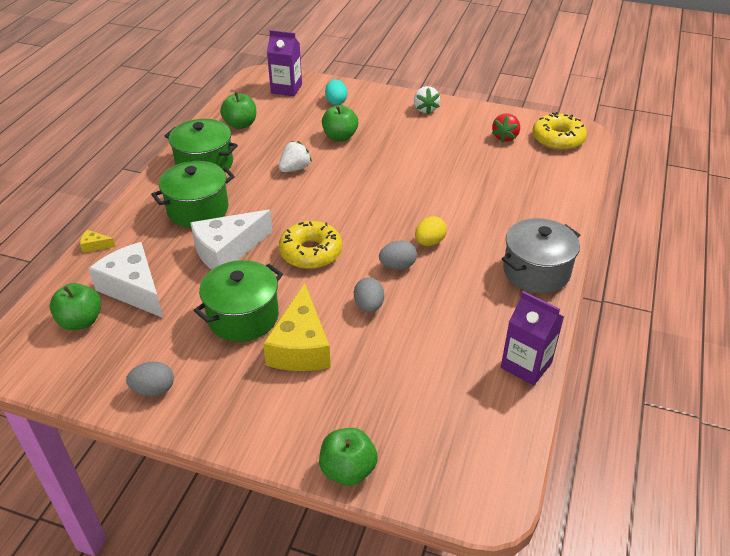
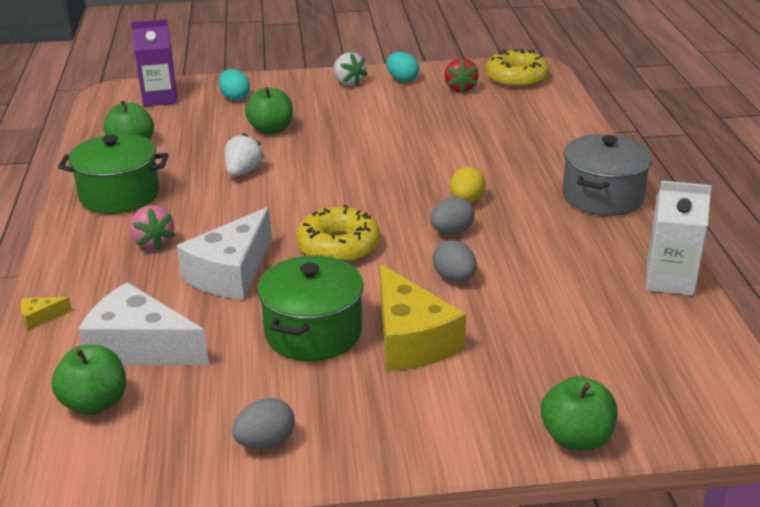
camera: 25 degrees left, 10 degrees down
green pot [151,161,235,228] -> pink strawberry [130,205,175,251]
purple carton [501,291,564,386] -> white carton [646,181,712,296]
none -> turquoise egg [386,52,419,82]

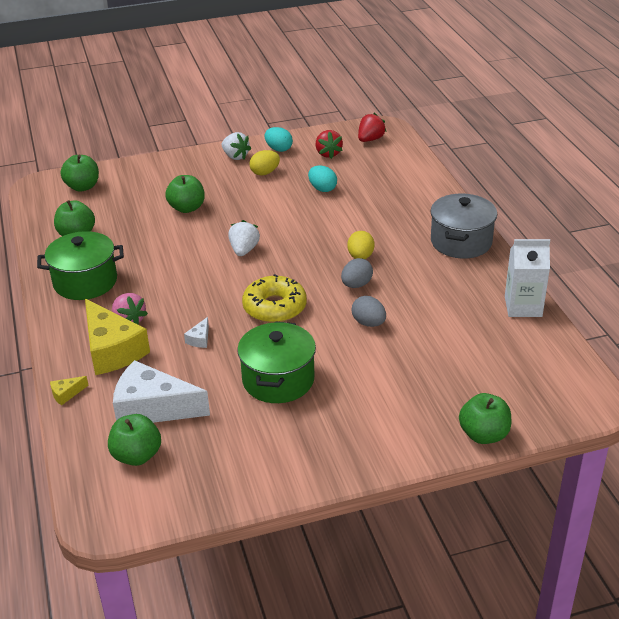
camera: 10 degrees left, 5 degrees up
purple carton [131,19,178,107] -> green apple [60,155,99,191]
white cheese [177,207,272,300] -> white cheese [184,317,209,348], size x0.40
turquoise egg [219,69,250,100] -> turquoise egg moved to [308,166,337,192]
white strawberry [225,133,265,177] -> white strawberry moved to [228,220,260,256]
grey egg [232,398,295,449] -> none
yellow cheese [380,264,466,371] -> yellow cheese moved to [85,299,150,375]
yellow donut [486,49,549,88] -> red strawberry [358,113,387,142]
none -> yellow egg [249,150,280,176]

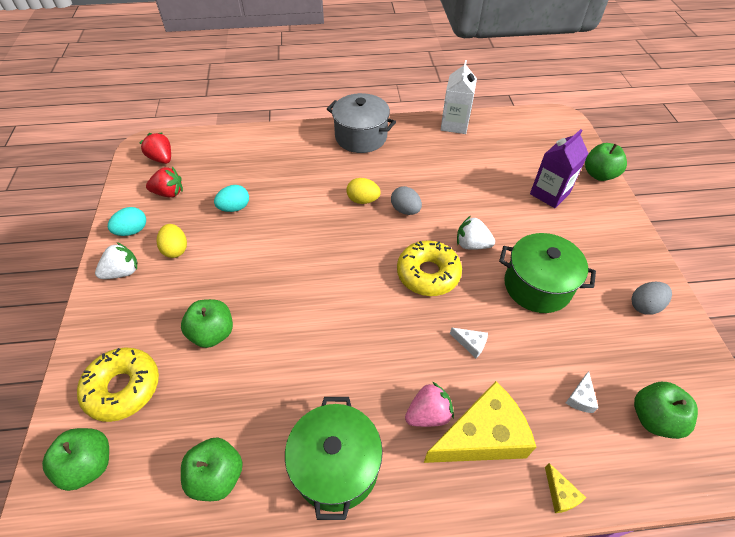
camera: 80 degrees left, 15 degrees up
white cheese [113,360,210,423] -> white cheese [566,371,598,413], size x0.40
white strawberry [228,220,260,256] -> white strawberry moved to [457,216,495,250]
grey egg [352,296,386,327] -> grey egg moved to [632,282,672,315]
none -> yellow donut [77,348,159,422]
none -> purple carton [530,129,589,208]

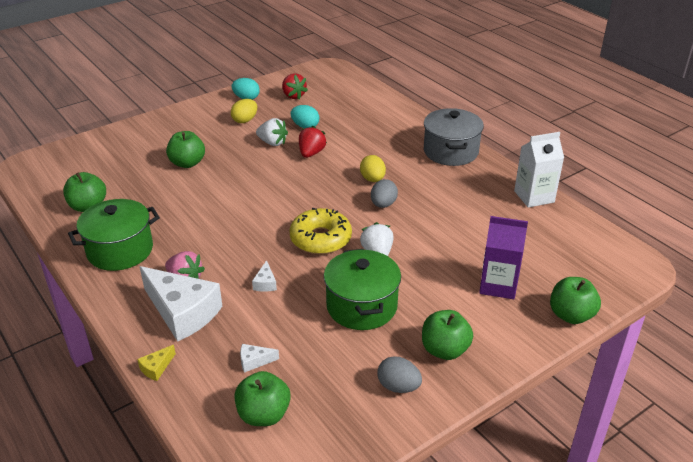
camera: 60 degrees right, 15 degrees down
green apple [42,428,109,491] -> green apple moved to [422,310,473,360]
yellow donut [77,348,159,422] -> none
white strawberry [95,242,138,279] -> white strawberry moved to [256,118,288,146]
red strawberry [140,132,171,164] -> red strawberry moved to [299,126,327,158]
yellow cheese [424,381,536,463] -> white cheese [139,266,222,342]

